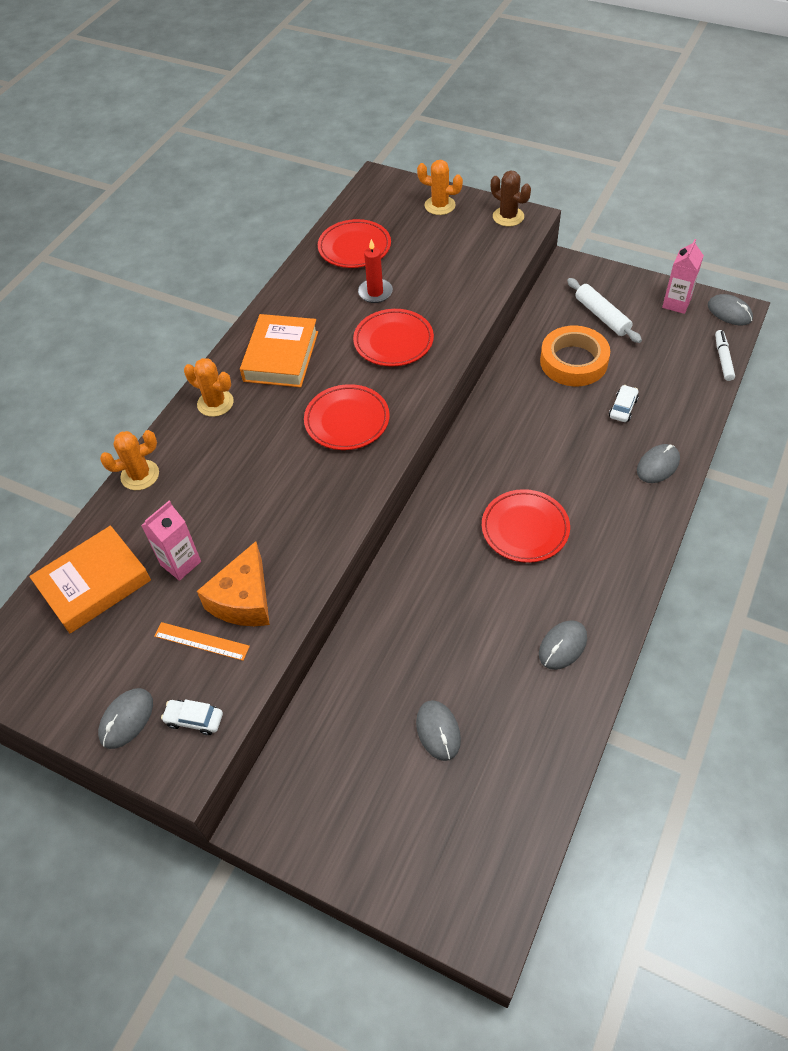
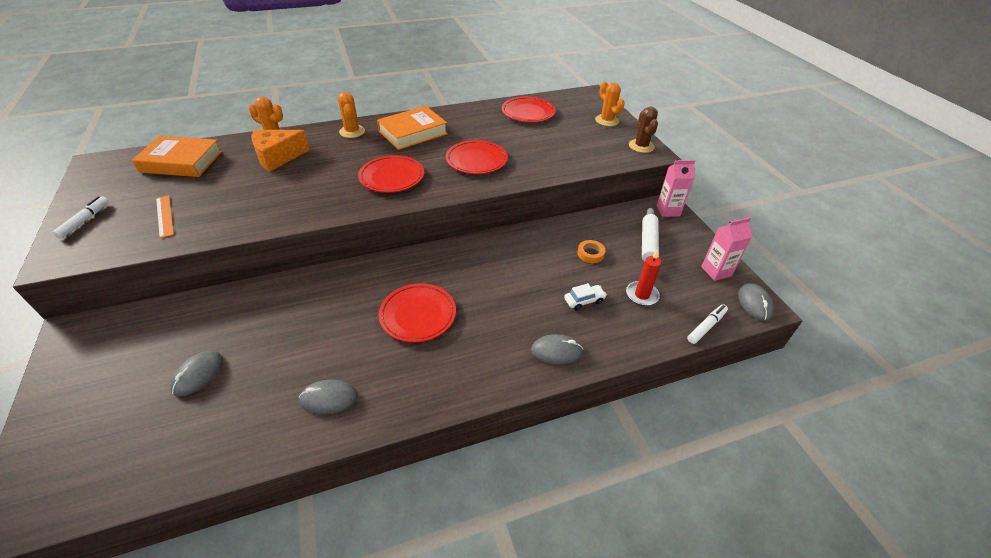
camera: 40 degrees right, 10 degrees down
grey mouse [98,688,153,749] -> white marker [52,196,109,239]
pink carton [141,501,201,581] -> pink carton moved to [657,160,695,217]
white car [161,699,223,735] -> none
orange cheese [197,541,270,626] -> orange cheese moved to [251,130,310,172]
red candle [358,239,393,303] -> red candle moved to [626,249,662,306]
orange tape [540,326,610,386] -> orange tape [577,240,605,263], size x0.46

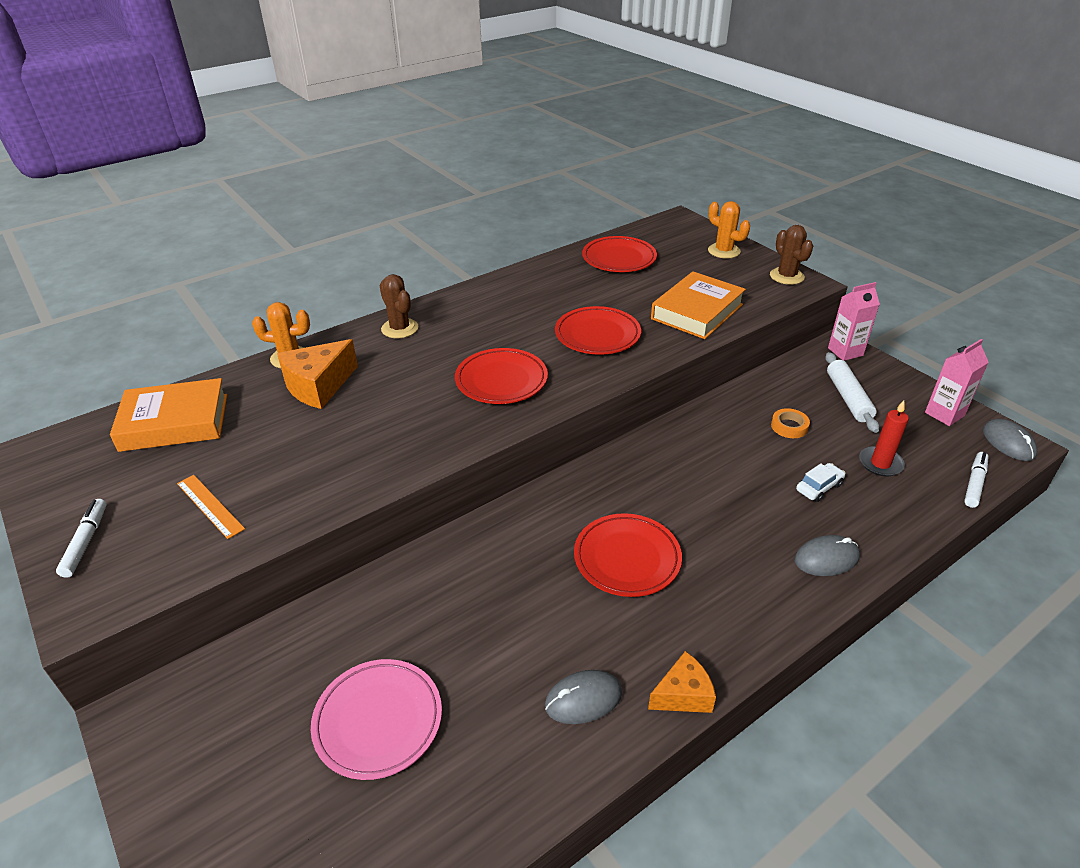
camera: 15 degrees left, 5 degrees down
grey mouse [170,351,223,397] -> pink plate [311,659,442,780]
orange cactus [338,92,365,138] -> brown cactus [379,274,418,338]
orange book [377,106,448,150] -> orange book moved to [651,271,746,339]
none -> orange cheese [648,651,716,713]

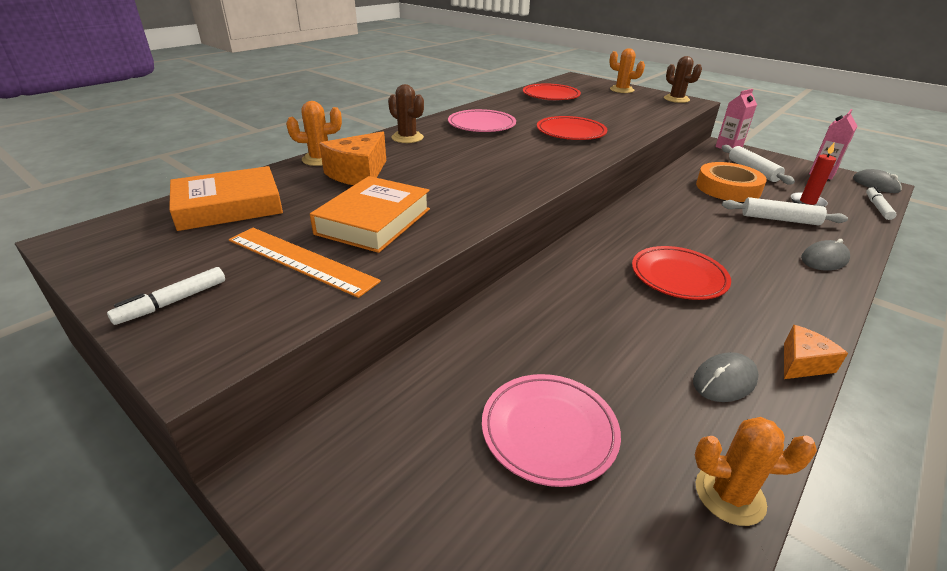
camera: 15 degrees left, 5 degrees down
white marker [56,499,107,578] -> white marker turned 120 degrees counterclockwise [107,267,225,325]
orange ruler [177,475,245,539] -> orange ruler [229,228,381,298], size x1.62
red plate [455,348,548,404] -> none
orange book [651,271,746,339] -> orange book moved to [310,176,430,253]
orange tape [771,408,810,438] -> orange tape [696,162,767,202], size x2.18
white car [796,463,846,502] -> white rolling pin [722,197,848,225]
none -> pink plate [448,109,516,132]
none -> orange cactus [695,417,817,526]

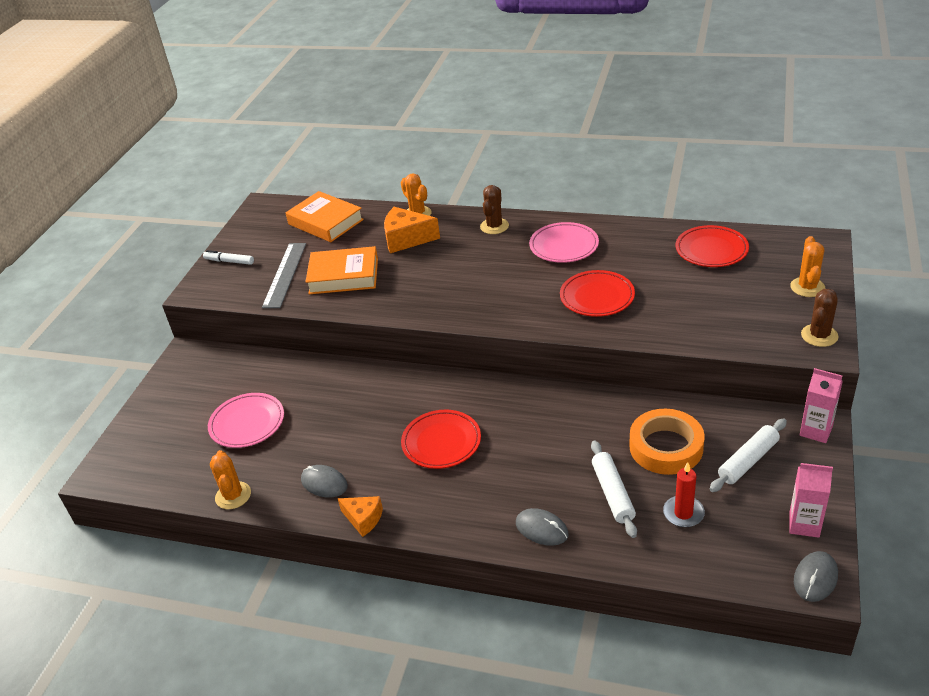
camera: 70 degrees right, 5 degrees up
orange ruler [229,228,381,298] -> grey ruler [262,243,306,308]
white marker [866,186,897,220] -> none

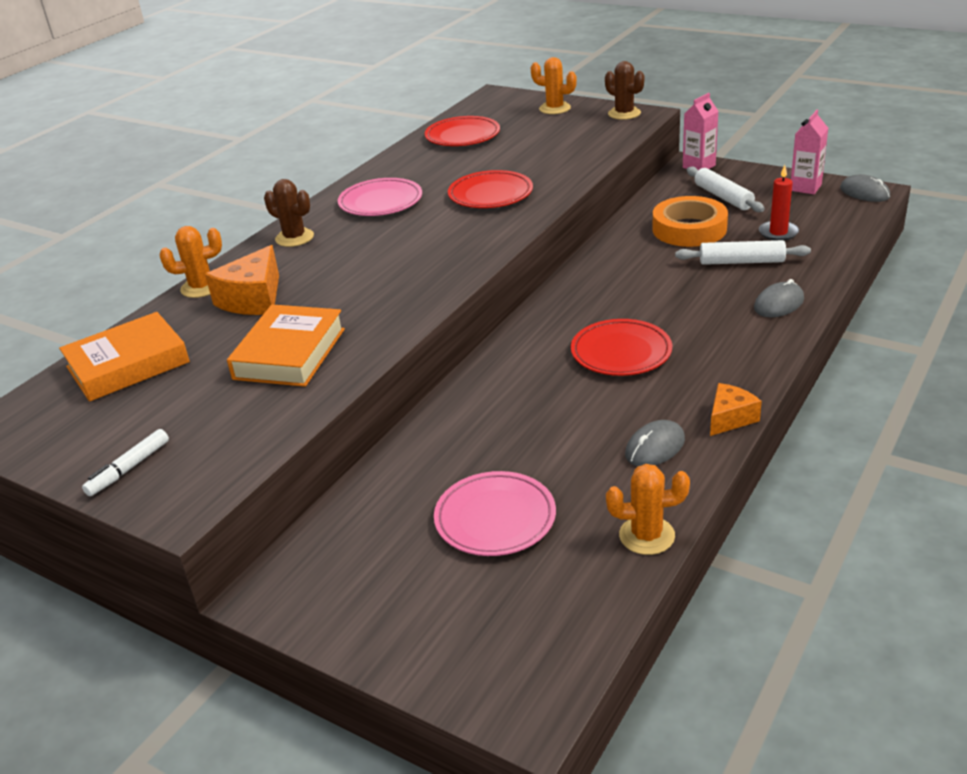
camera: 75 degrees left, 5 degrees down
grey ruler [262,243,306,308] -> none

